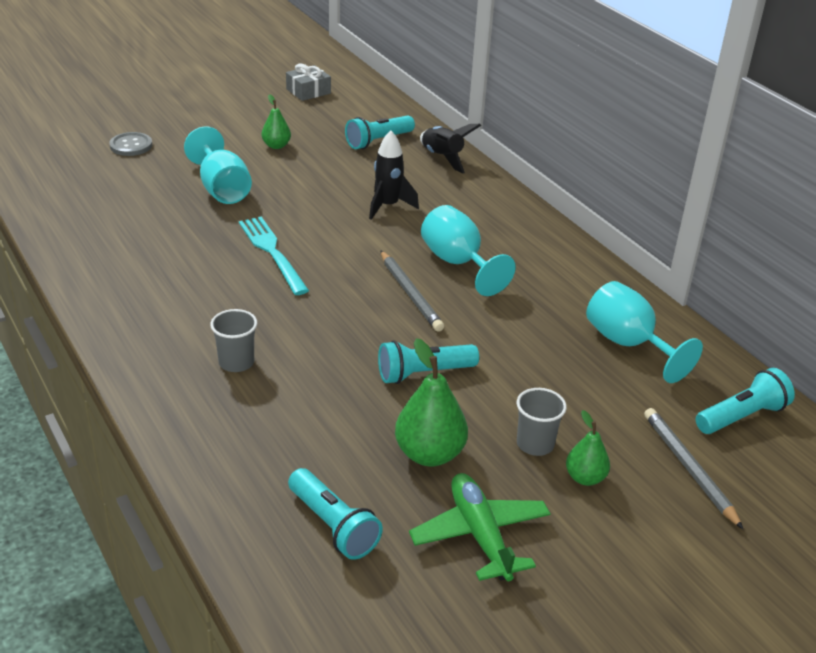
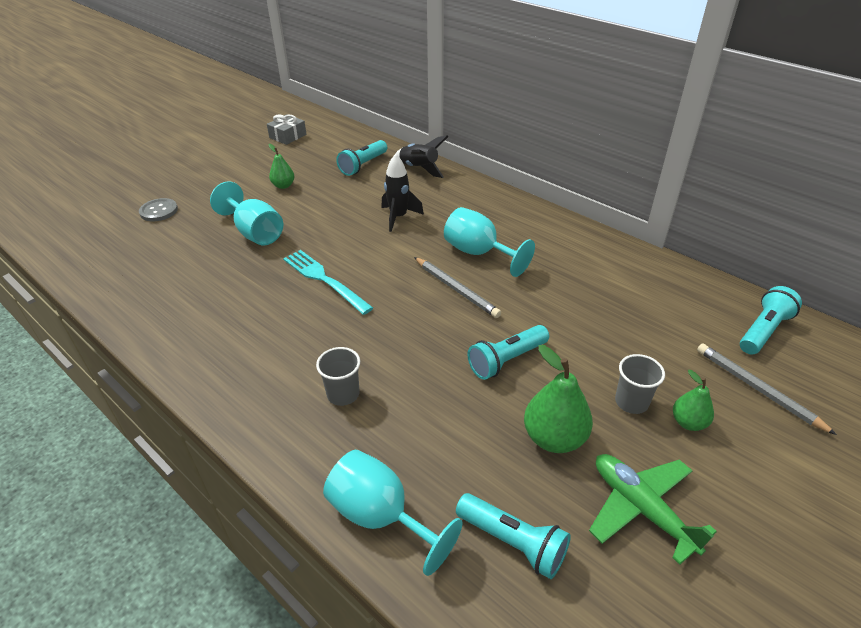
camera: 15 degrees left, 5 degrees up
turquoise goblet [586,281,703,383] -> turquoise goblet moved to [323,450,463,576]

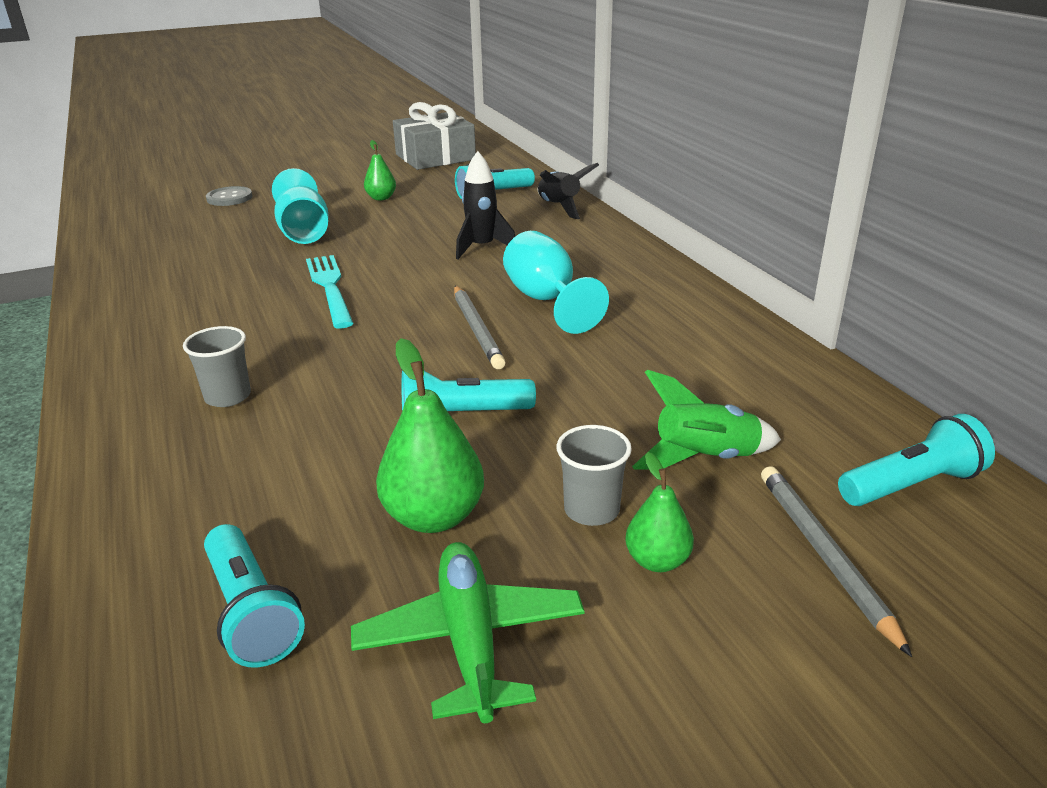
camera: 25 degrees right, 10 degrees down
grey gift [267,114,307,145] -> grey gift [393,102,476,170], size x1.79
turquoise goblet [323,450,463,576] -> none
none -> green rocket [632,370,781,469]

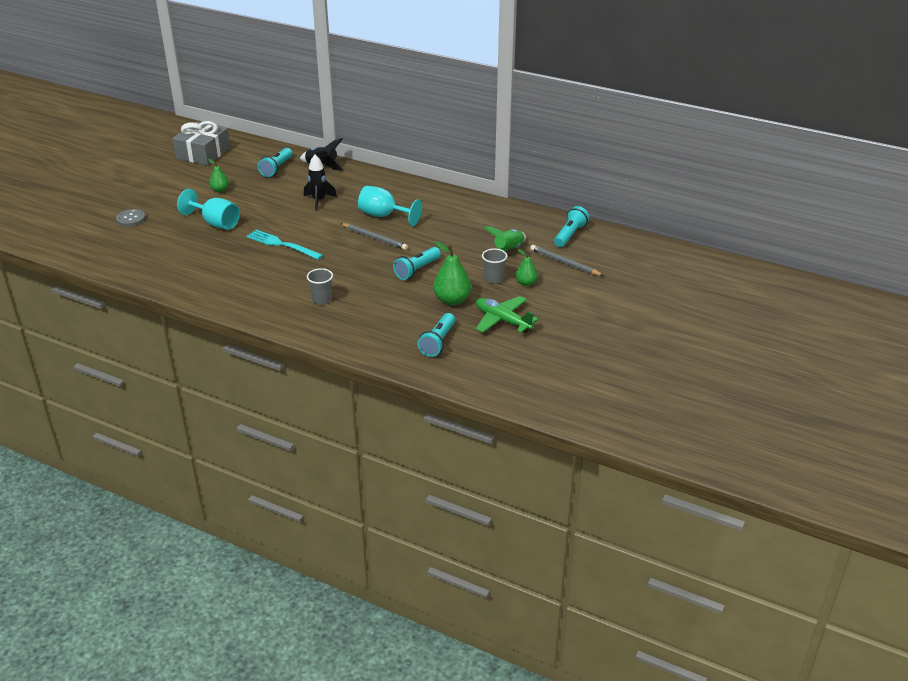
camera: 40 degrees left, 5 degrees up
turquoise flashlight [204,524,305,668] -> turquoise flashlight turned 90 degrees clockwise [417,313,455,357]

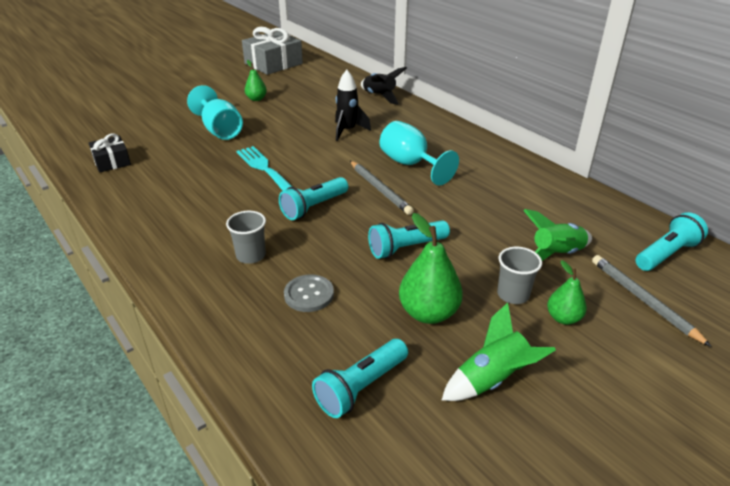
camera: 25 degrees right, 0 degrees up
grey button [116,209,146,226] -> grey button moved to [284,274,334,312]
turquoise flashlight [258,148,292,177] -> turquoise flashlight moved to [279,177,348,220]
green plane [476,296,538,333] -> green rocket [442,303,556,401]
none -> black gift [89,133,131,173]

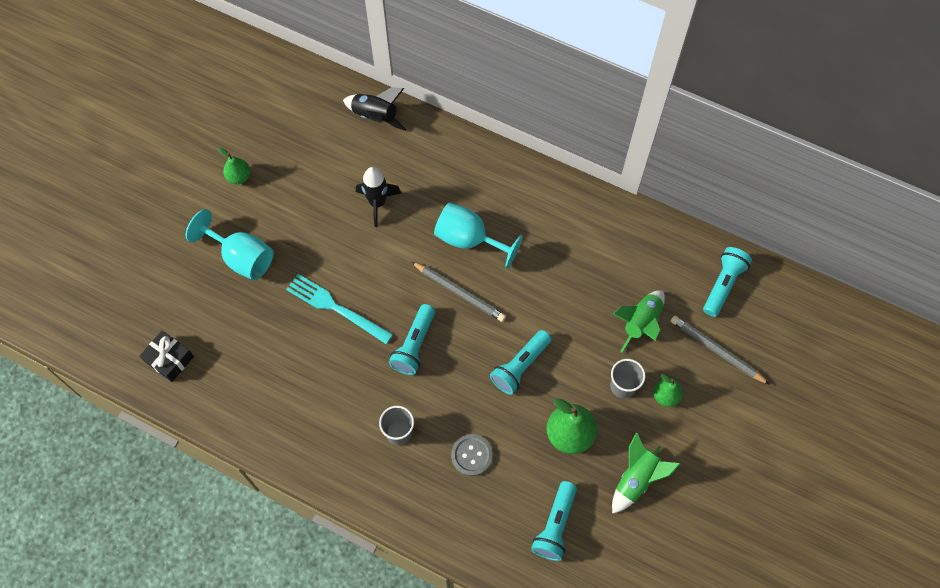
camera: 25 degrees left, 30 degrees up
grey gift [242,27,303,75] -> none

